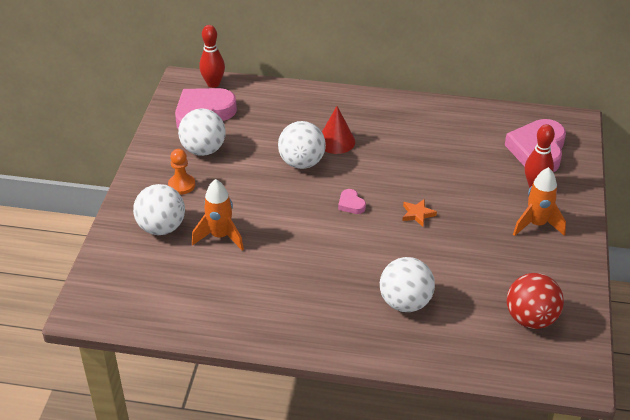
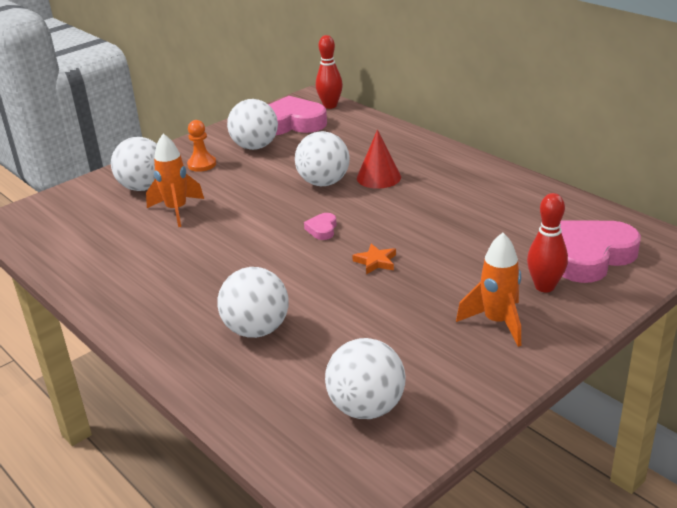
camera: 40 degrees right, 10 degrees down
red ball [507,273,564,329] -> white ball [325,338,406,419]

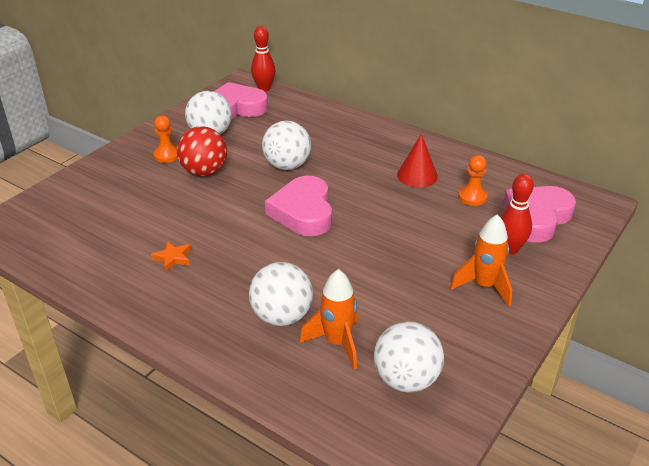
camera: 15 degrees left, 5 degrees up
white ball [111,137,157,191] -> none
orange rocket [146,134,204,227] -> orange rocket moved to [300,269,358,369]
pink heart [304,213,337,240] -> pink heart [265,176,332,236], size x2.31
orange star [352,244,396,274] -> orange star moved to [151,241,191,272]
red cone [357,129,401,189] -> red cone moved to [397,134,438,187]
none -> red ball [177,126,227,176]
none -> orange pawn [458,155,488,206]

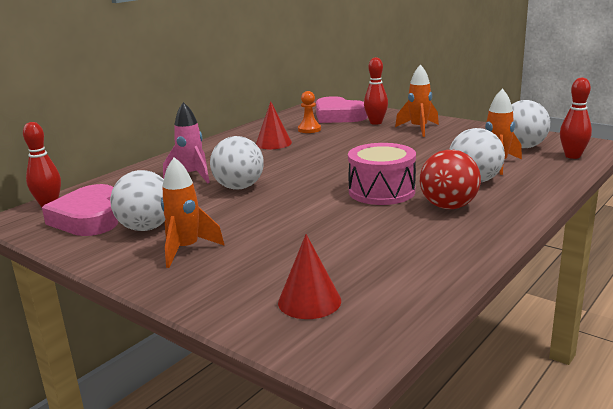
camera: 85 degrees left, 15 degrees down
orange star [151,241,191,272] -> none
orange pawn [153,115,178,163] -> orange rocket [161,157,225,268]
red ball [177,126,227,176] -> red ball moved to [420,150,481,209]
pink heart [265,176,332,236] -> none
none -> pink rocket [163,102,210,184]
none -> red cone [278,234,341,319]
none -> pink drum [348,143,416,205]
none -> red bowling pin [560,77,592,159]

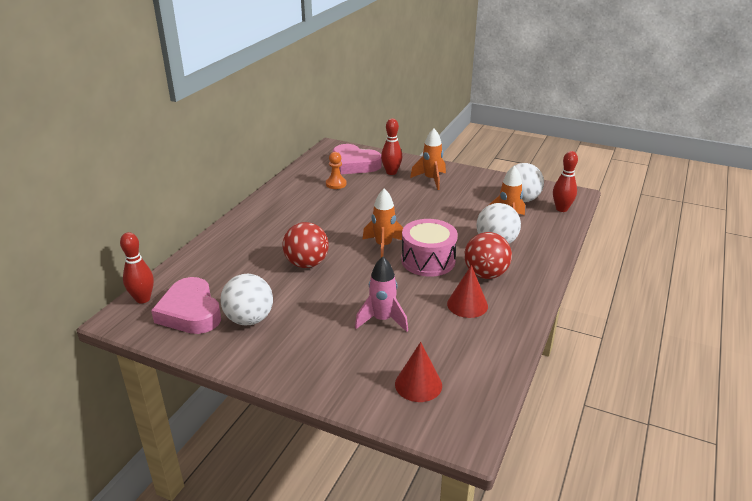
camera: 15 degrees left, 10 degrees up
orange rocket [161,157,225,268] -> orange rocket moved to [362,189,403,258]
pink rocket [163,102,210,184] -> pink rocket moved to [355,257,408,332]
white ball [210,136,264,190] -> red ball [282,222,329,268]
red cone [256,101,292,149] -> red cone moved to [447,265,488,318]

